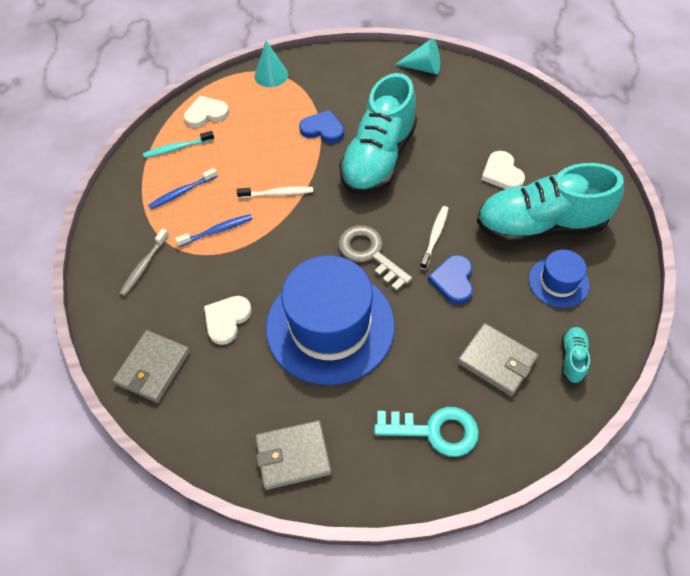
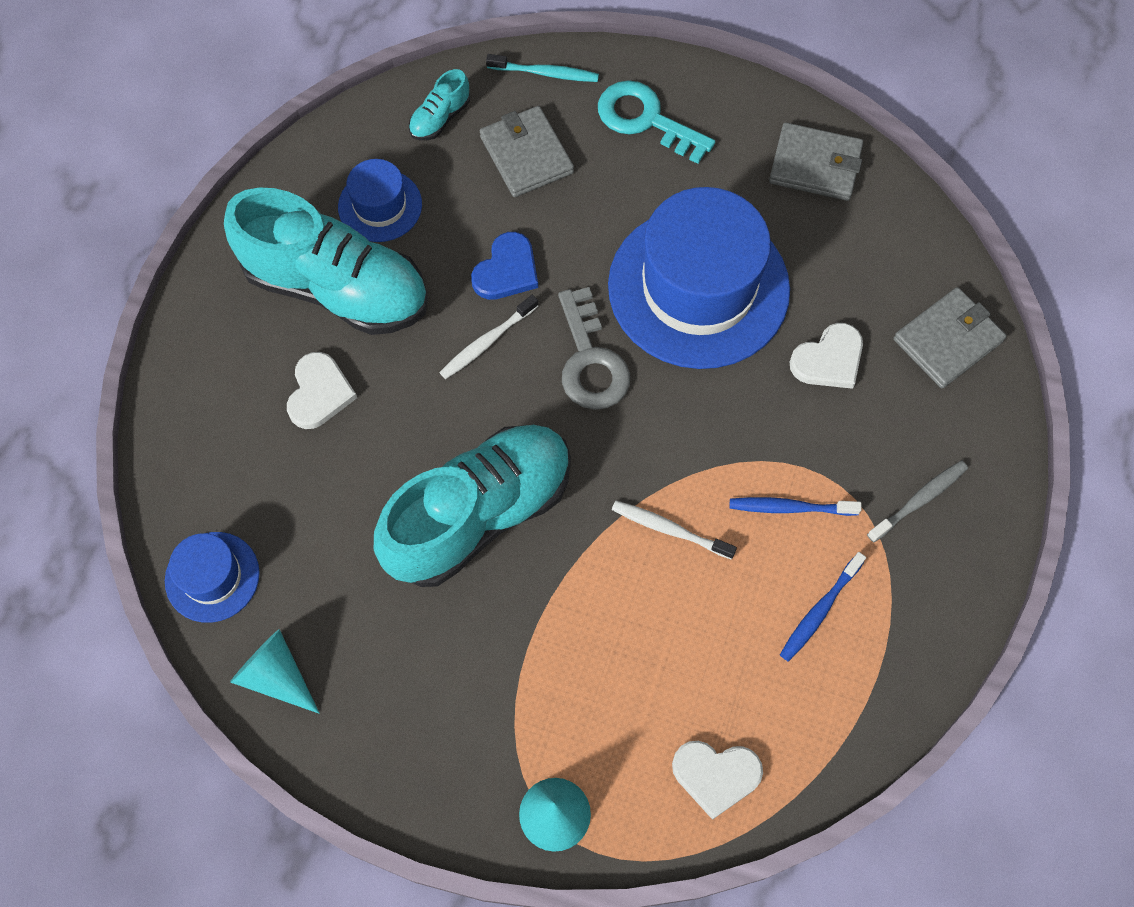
camera: 155 degrees left, 10 degrees up
turquoise toothbrush [143,131,214,158] -> turquoise toothbrush moved to [486,54,599,82]
blue toothbrush [148,168,218,209] -> blue toothbrush turned 135 degrees clockwise [780,552,866,662]
blue heart [299,110,344,143] -> none
none -> blue hat [165,532,260,623]

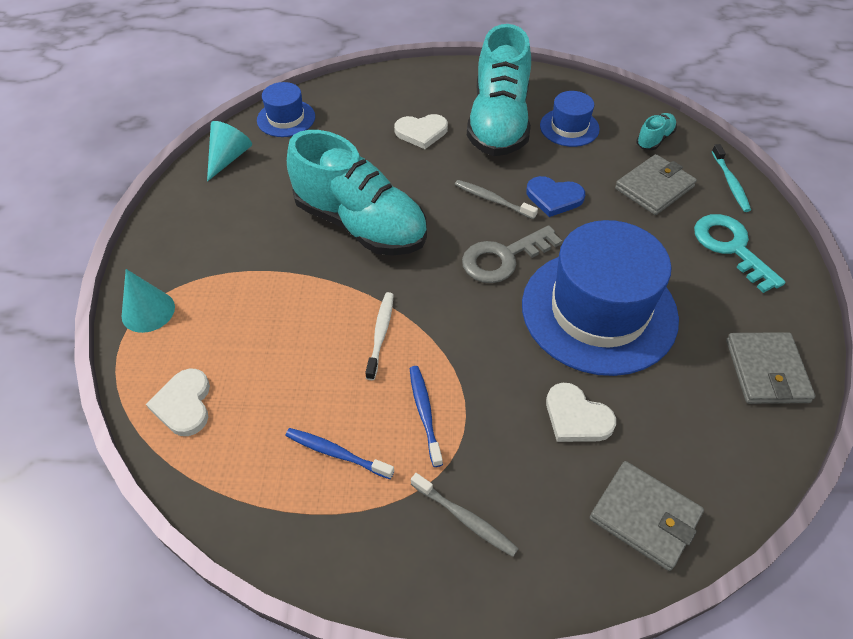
camera: 75 degrees right, 15 degrees down
turquoise shoe [409,69,470,140] -> turquoise shoe turned 105 degrees clockwise [636,113,677,150]
white toothbrush [439,295,538,379] -> grey toothbrush [455,180,538,219]
turquoise key [598,80,715,164] -> turquoise key turned 45 degrees counterclockwise [694,214,785,293]

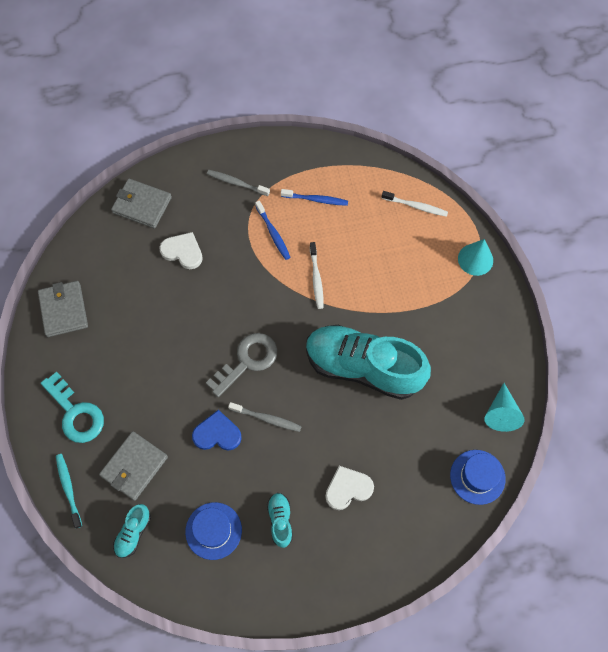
camera: 165 degrees right, 15 degrees up
white heart [146,369,210,436] -> white toothbrush [382,191,448,217]
turquoise shoe [467,24,531,156] -> turquoise shoe [267,493,293,548], size x0.41
blue hat [522,220,679,376] -> none

